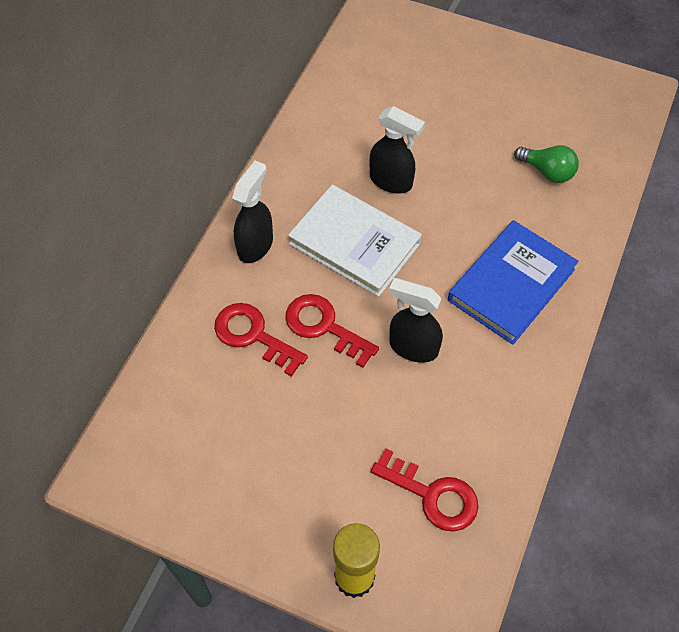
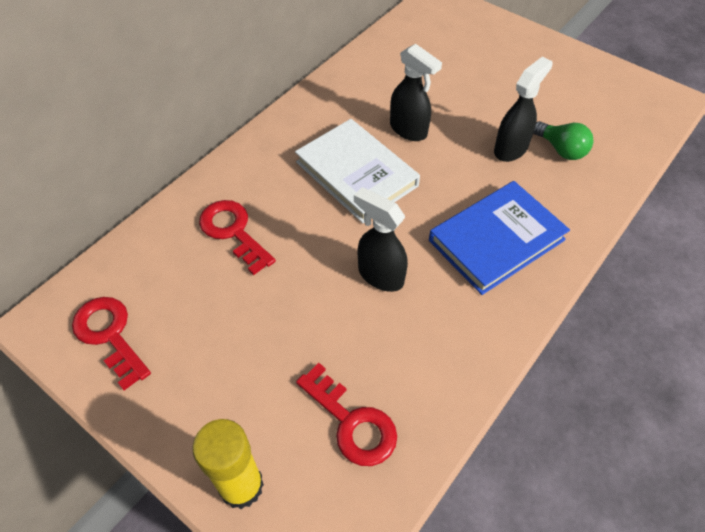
camera: 15 degrees right, 5 degrees down
black spray bottle [232,161,273,263] -> black spray bottle moved to [494,56,553,162]
red key [285,294,379,368] -> red key moved to [72,297,151,390]

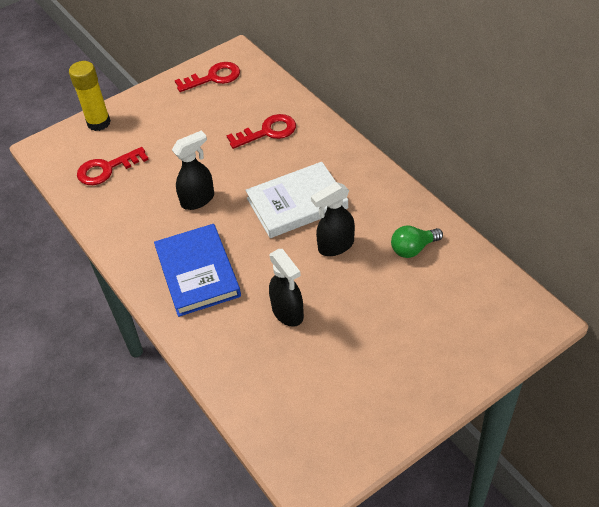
camera: 110 degrees right, 5 degrees down
green light bulb [534,121,593,160] -> green light bulb moved to [391,226,443,258]

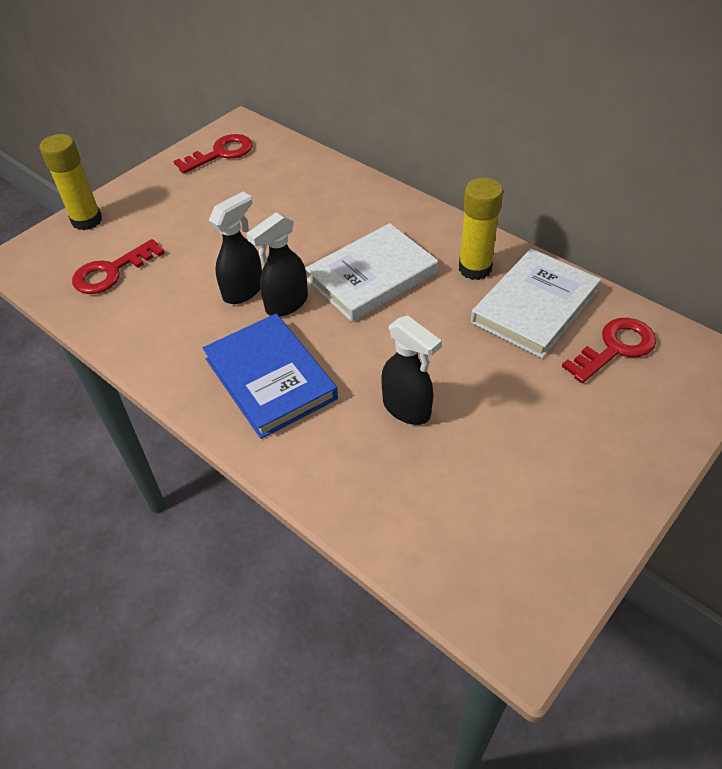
camera: 15 degrees left, 0 degrees up
red key [226,114,296,149] -> red key moved to [562,318,656,383]
black spray bottle [311,182,355,256] -> black spray bottle moved to [246,212,308,317]
green light bulb [391,226,443,258] -> white book [471,249,601,358]
none -> yellow glue stick [459,178,503,280]

